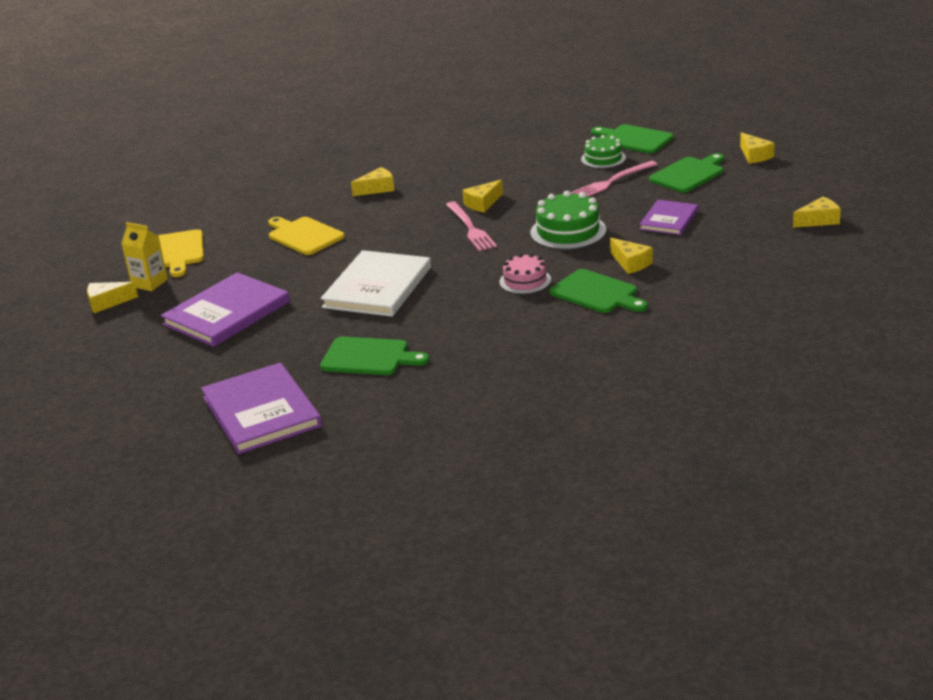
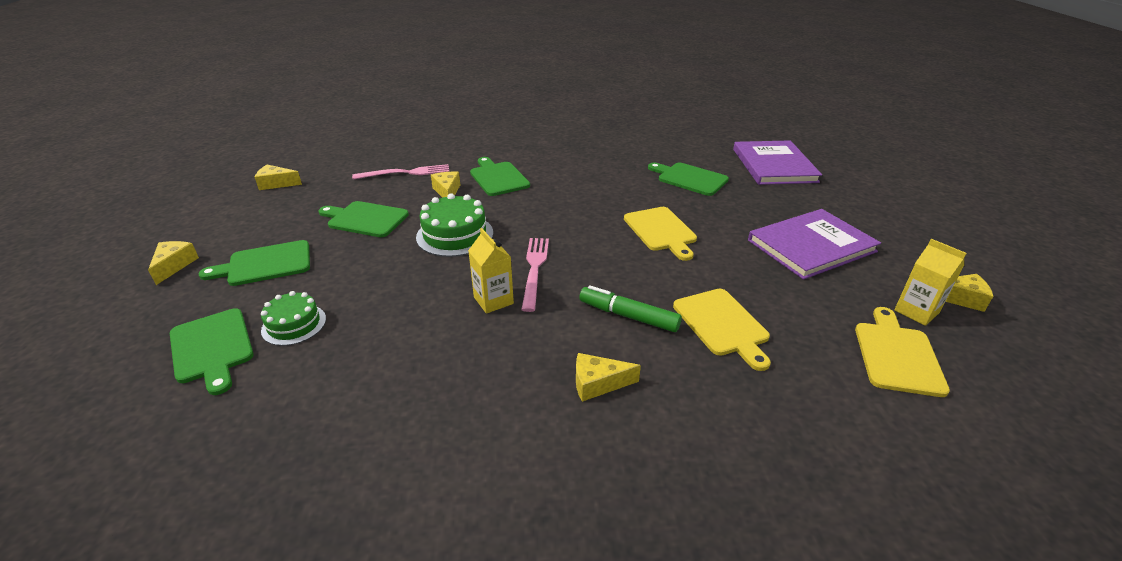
camera: 160 degrees left, 5 degrees up
white book [320,250,431,317] -> yellow cutting board [624,207,697,261]
yellow cheese [462,180,503,212] -> yellow carton [468,228,514,314]
pink cake [499,253,551,294] -> none
pink fork [570,161,658,197] -> pink fork moved to [352,164,450,180]
purple book [639,200,698,235] -> green cutting board [318,201,409,237]
none -> green marker [579,285,682,332]

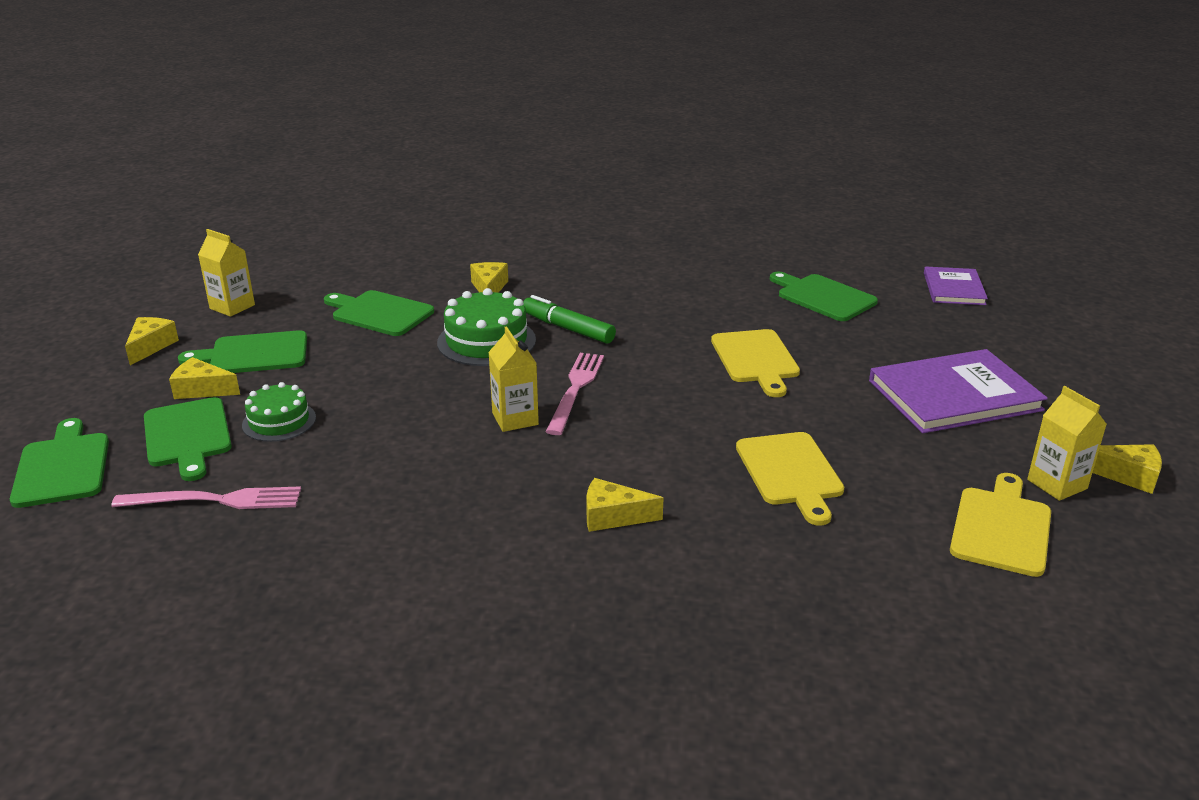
camera: 10 degrees right, 5 degrees down
yellow cheese [255,165,302,190] -> yellow cheese moved to [169,357,240,399]
pink fork [352,164,450,180] -> pink fork moved to [111,486,301,509]
green cutting board [470,157,530,196] -> green cutting board moved to [10,418,109,508]
green marker [579,285,682,332] -> green marker moved to [523,295,616,344]
purple book [733,140,822,185] -> purple book [924,267,988,305], size x0.59
none -> yellow carton [198,229,255,317]

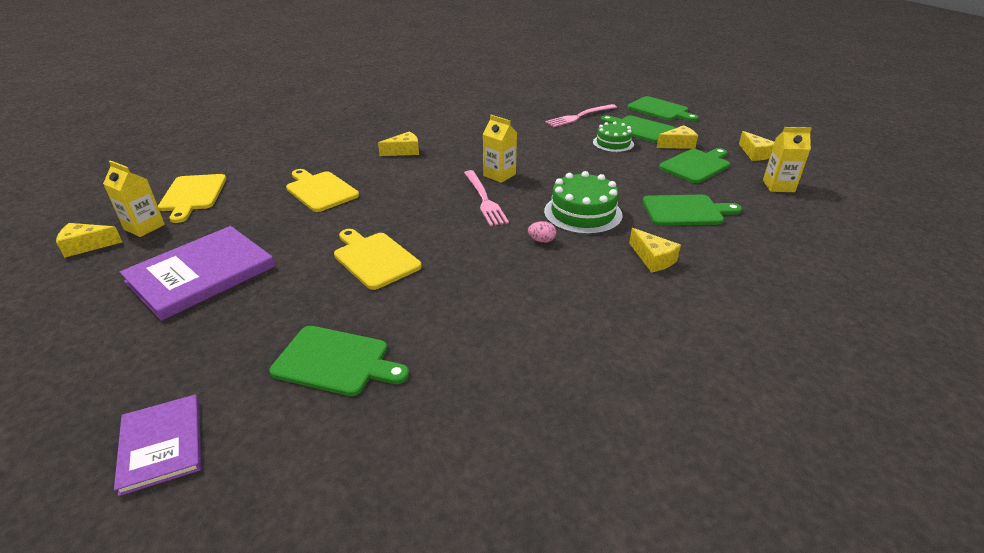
camera: 150 degrees right, 5 degrees up
green marker [523,295,616,344] -> pink egg [528,221,556,243]

